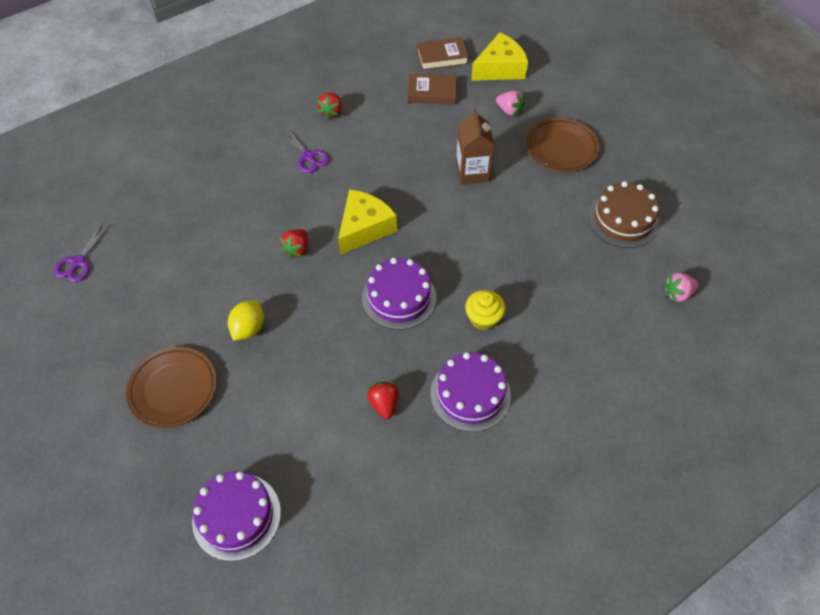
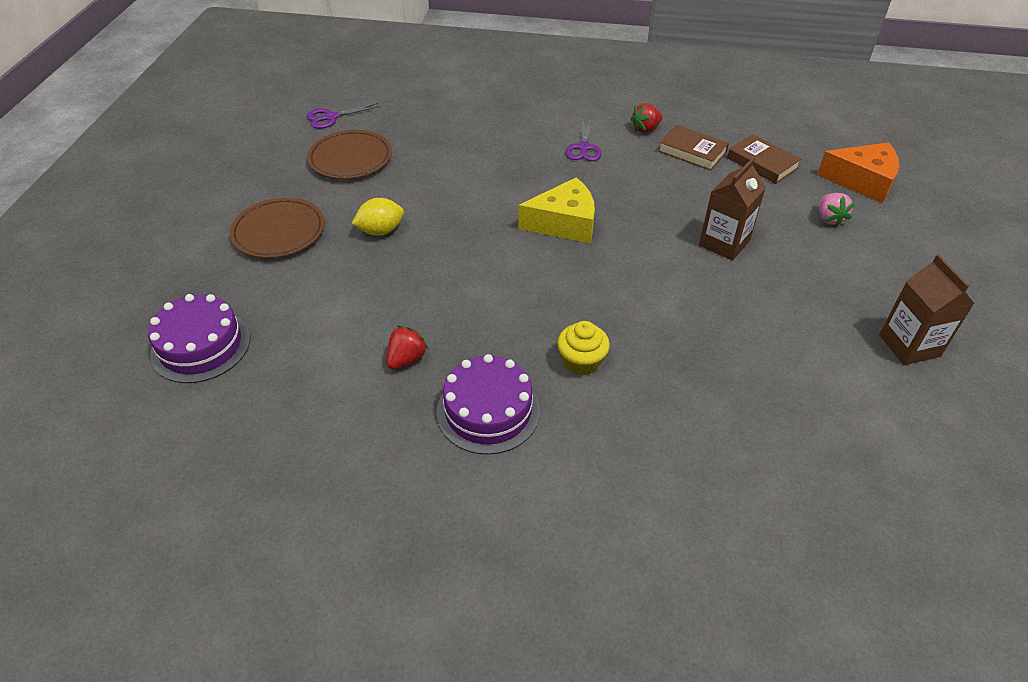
camera: 45 degrees right, 10 degrees down
red strawberry [280,229,308,258] -> none
purple cake [362,258,436,330] -> none
brown book [417,37,469,70] -> brown book moved to [658,125,729,171]
yellow cheese [471,32,528,81] -> orange cheese [817,142,899,203]
brown plate [526,118,599,172] -> brown plate moved to [307,130,392,179]
brown cake [589,181,659,248] -> none
pink strawberry [664,273,699,303] -> none
none -> brown carton [879,254,975,365]

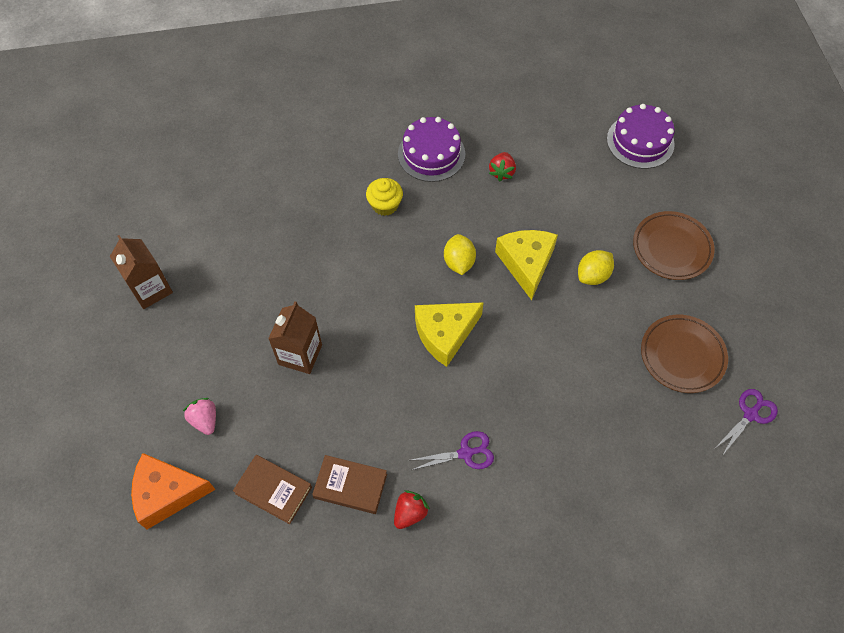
camera: 160 degrees right, 15 degrees up
purple scissors [565,118,602,161] -> purple scissors turned 90 degrees clockwise [411,431,494,470]
none -> yellow lemon [444,234,476,275]
none -> yellow cheese [495,230,558,300]

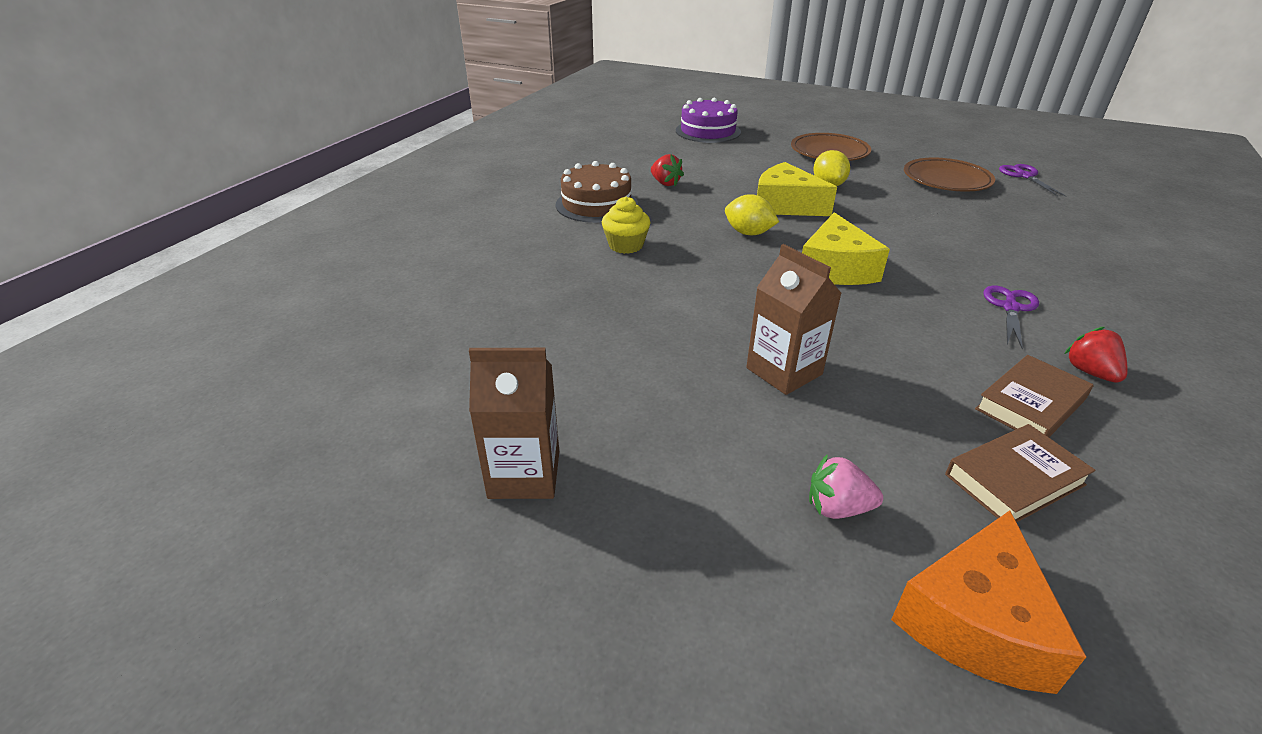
camera: 55 degrees left, 25 degrees down
purple cake [398,117,465,182] -> brown cake [556,161,638,223]

